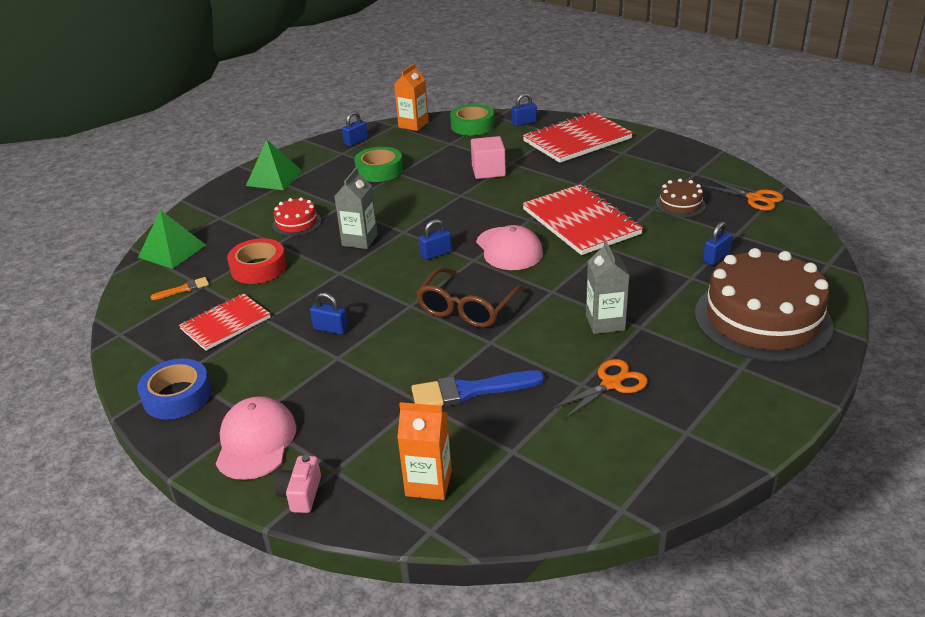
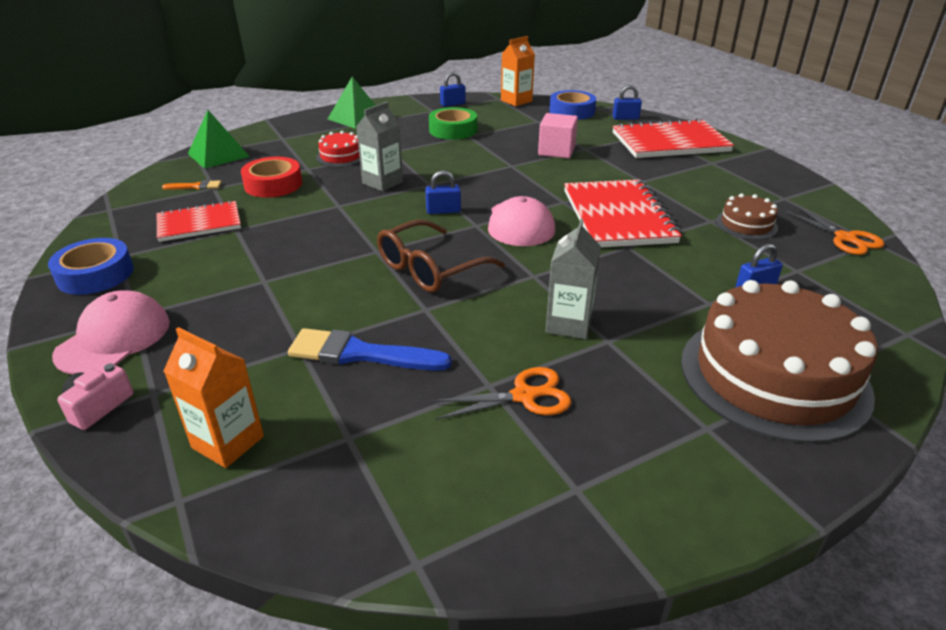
camera: 20 degrees right, 0 degrees up
blue padlock [310,292,348,335] -> none
green tape [450,104,494,135] -> blue tape [549,90,596,120]

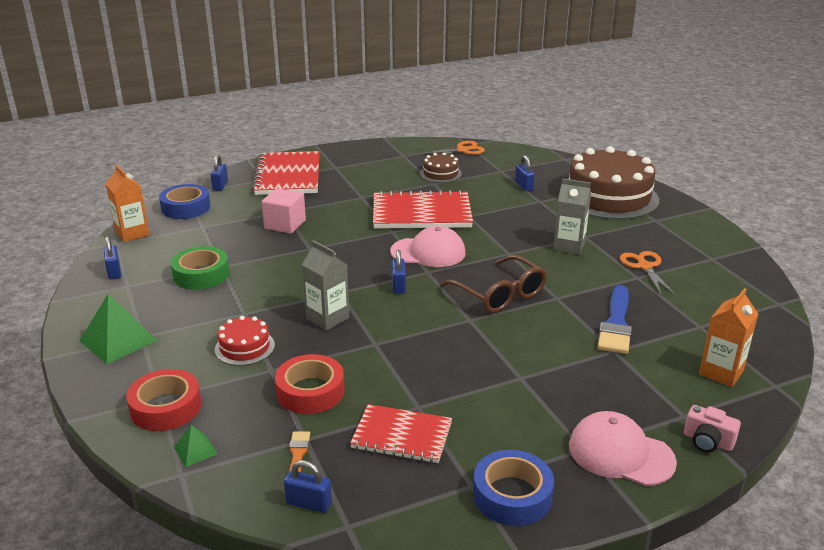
camera: 85 degrees left, 5 degrees down
red notebook [157,200,241,242] -> red notebook turned 60 degrees counterclockwise [350,404,452,463]
green pyramid [188,110,250,169] -> green pyramid [174,425,218,467], size x0.51
none -> red tape [126,369,202,431]
none -> blue padlock [284,460,332,513]

